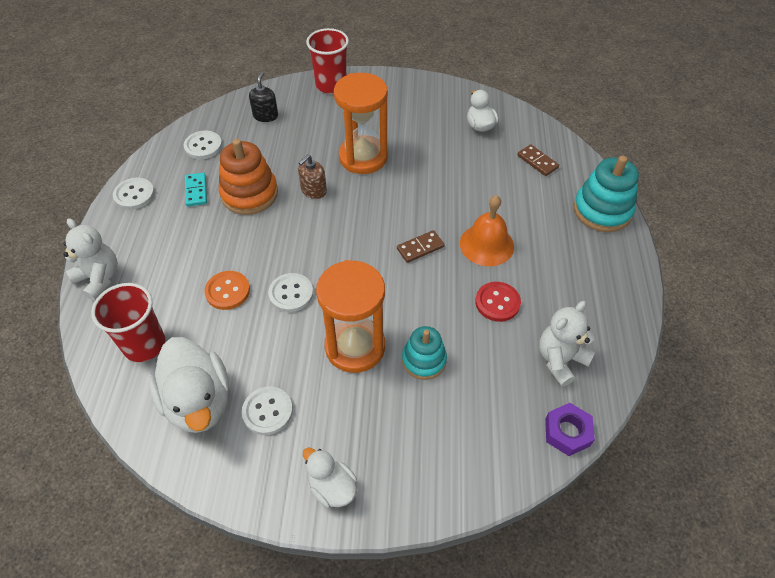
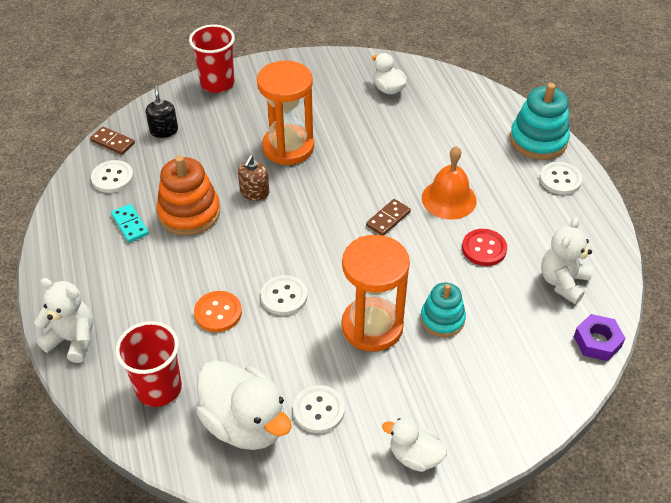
camera: 20 degrees left, 5 degrees down
white button [113,178,155,210] -> white button moved to [539,162,582,195]
brown domino [517,144,559,176] -> brown domino moved to [90,126,135,155]

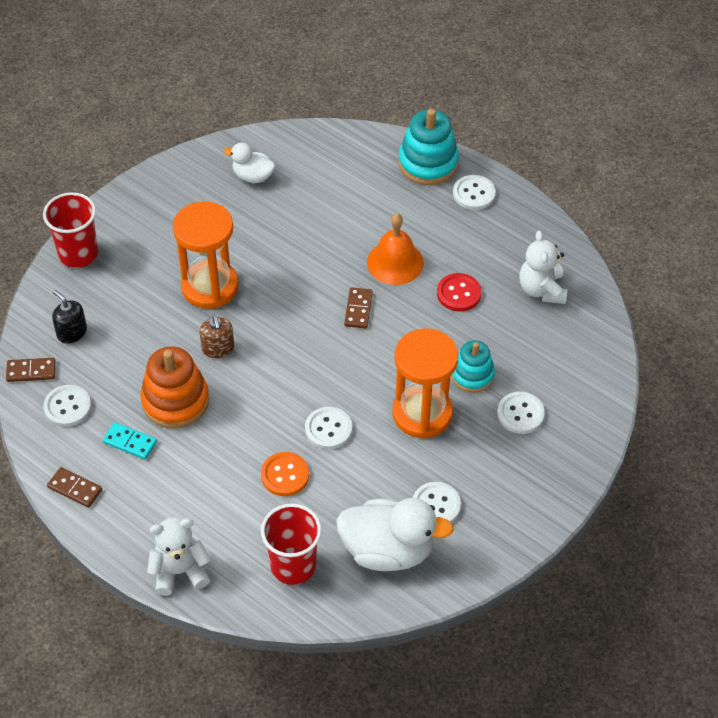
camera: 35 degrees left, 5 degrees up
white duck [382,418,447,472] -> none
purple nut [574,314,625,361] -> none
none -> brown domino [47,467,102,508]
none -> white button [497,392,545,434]

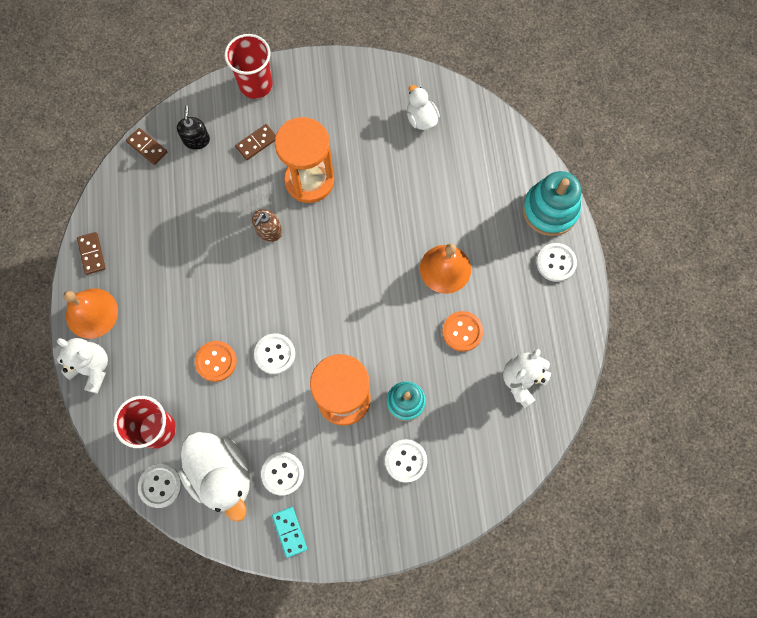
camera: 45 degrees right, 20 degrees up
white button [43,385,91,427] -> white button moved to [138,464,182,508]
turquoise domino [103,422,157,460] -> turquoise domino moved to [272,507,307,558]
orange stacking toy [140,346,209,428] -> none
brown domino [344,287,373,329] -> brown domino moved to [235,124,276,160]
red button [437,273,482,311] -> orange button [442,311,483,352]
none -> orange bell [63,288,118,339]

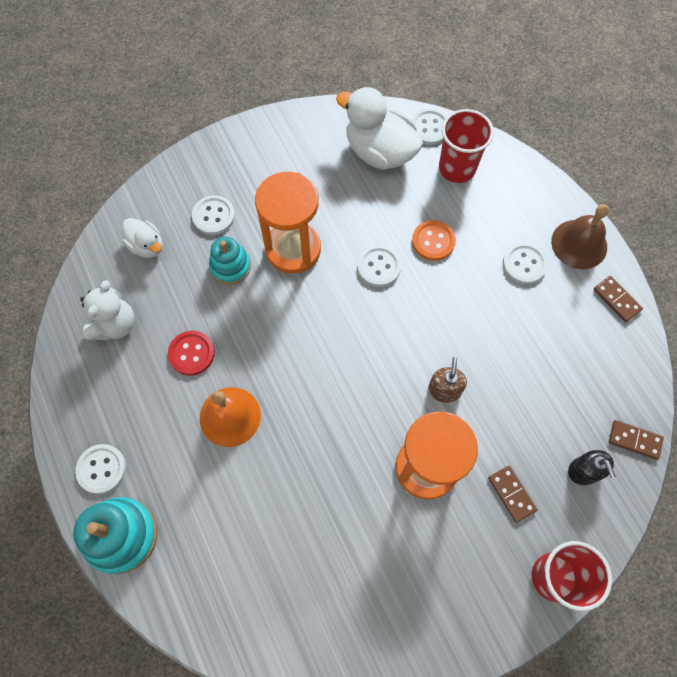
camera: 160 degrees right, 5 degrees down
white teddy bear [57,338,108,394] -> none
orange bell [63,288,118,339] -> brown bell [551,204,609,269]
brown domino [235,124,276,160] -> brown domino turned 60 degrees counterclockwise [488,466,537,523]
white button [261,452,304,496] -> white button moved to [503,243,548,284]
turquoise domino [272,507,307,558] -> none
white duck [407,85,440,130] -> white duck moved to [122,218,163,258]
orange button [442,311,483,352] -> red button [168,331,215,376]

